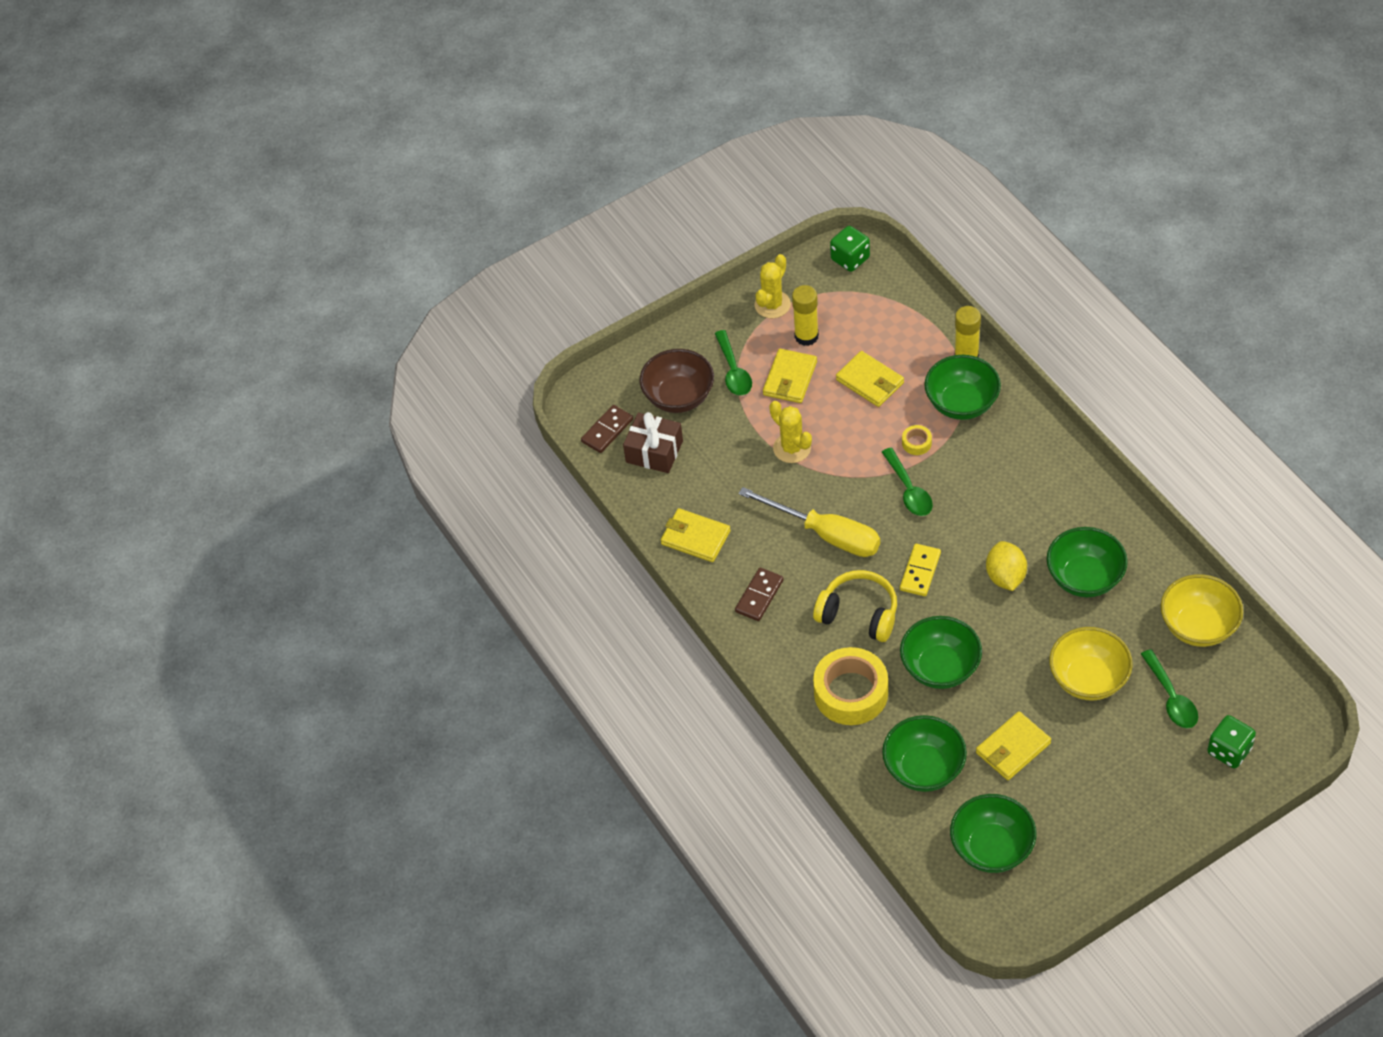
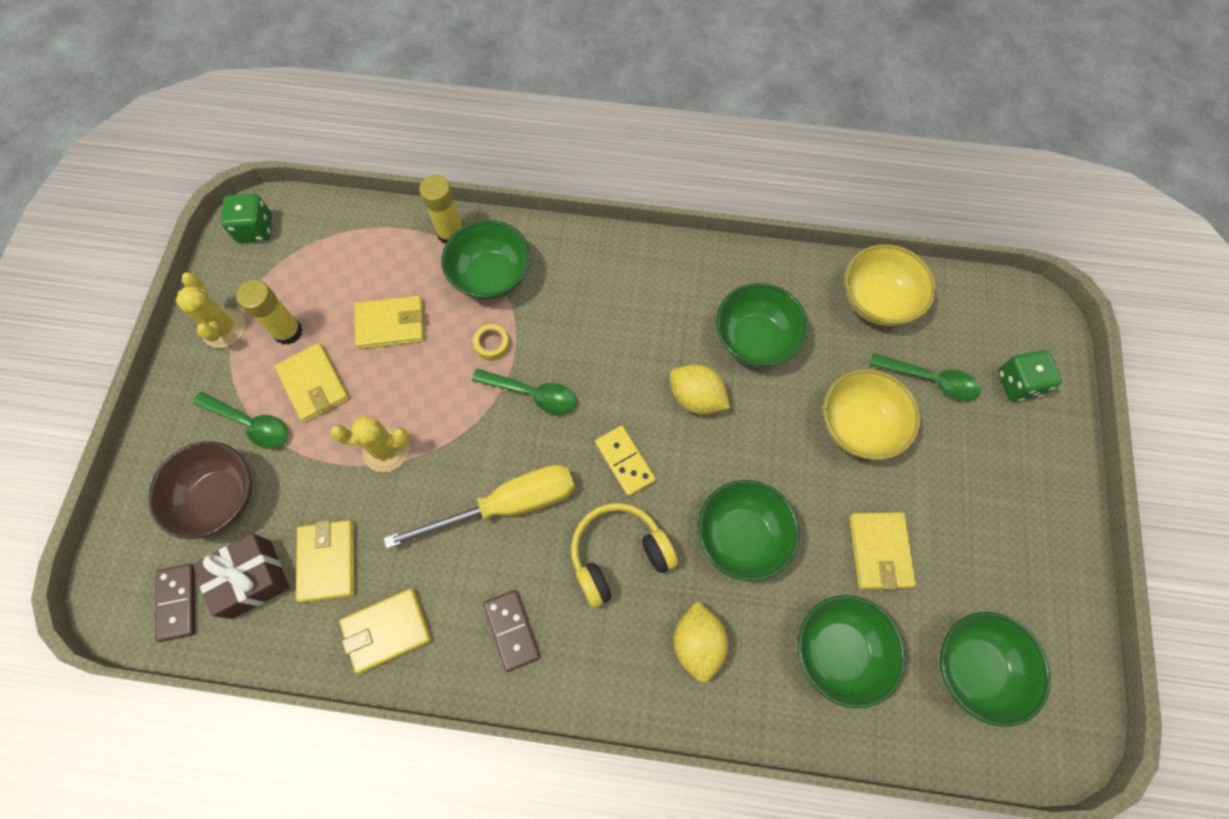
camera: 55 degrees left, 15 degrees up
yellow tape [813,647,888,725] -> yellow lemon [674,601,728,683]
none -> yellow wallet [296,520,355,603]

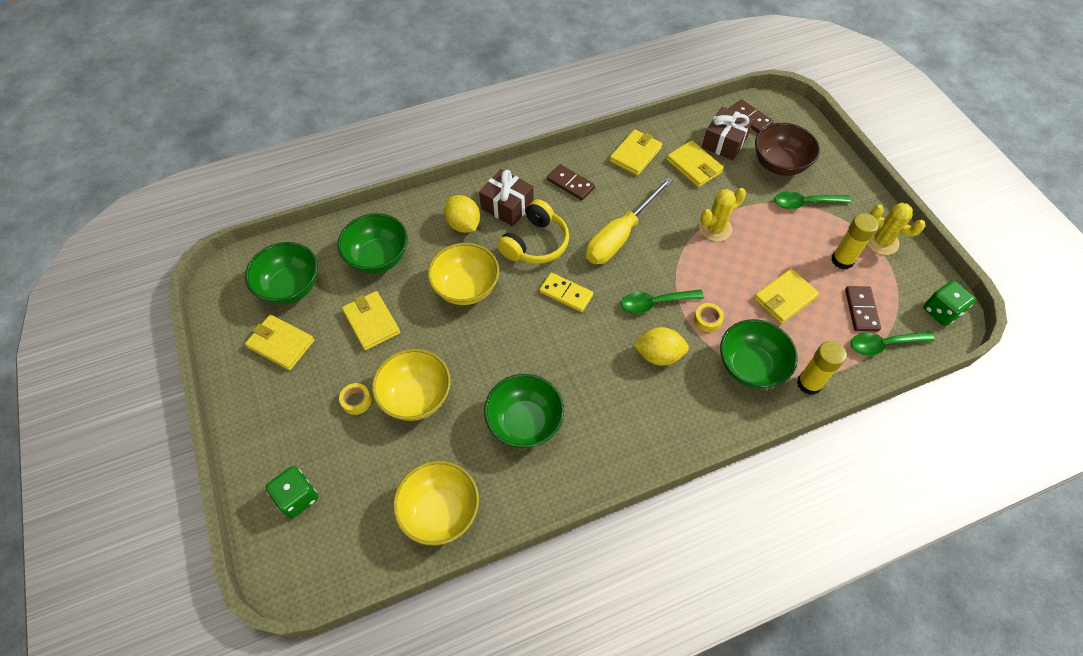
camera: 150 degrees right, 10 degrees down
yellow wallet [274,343,349,423] -> yellow wallet moved to [245,314,315,370]
yellow lemon [670,364,730,415] -> yellow lemon moved to [633,327,689,366]
green bowl [697,480,800,581] -> yellow bowl [428,243,499,305]
green spoon [870,353,981,401] -> green spoon moved to [851,331,935,356]
none -> yellow tape [339,383,371,415]
none -> brown gift [479,169,534,226]
none -> brown domino [845,286,881,331]

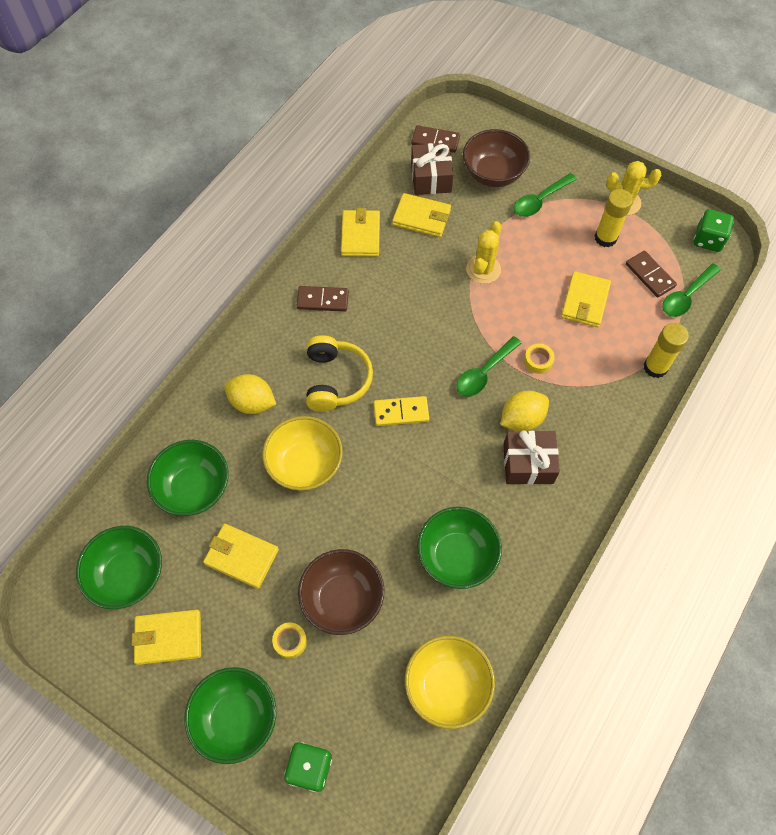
camera: 35 degrees left, 5 degrees up
yellow bowl [372,349,451,421] -> brown bowl [298,549,384,635]
brown gift [479,169,534,226] -> brown gift moved to [503,430,560,485]
yellow screwdriver [586,177,673,264] -> none
green bowl [720,319,798,389] -> green bowl moved to [184,667,276,764]

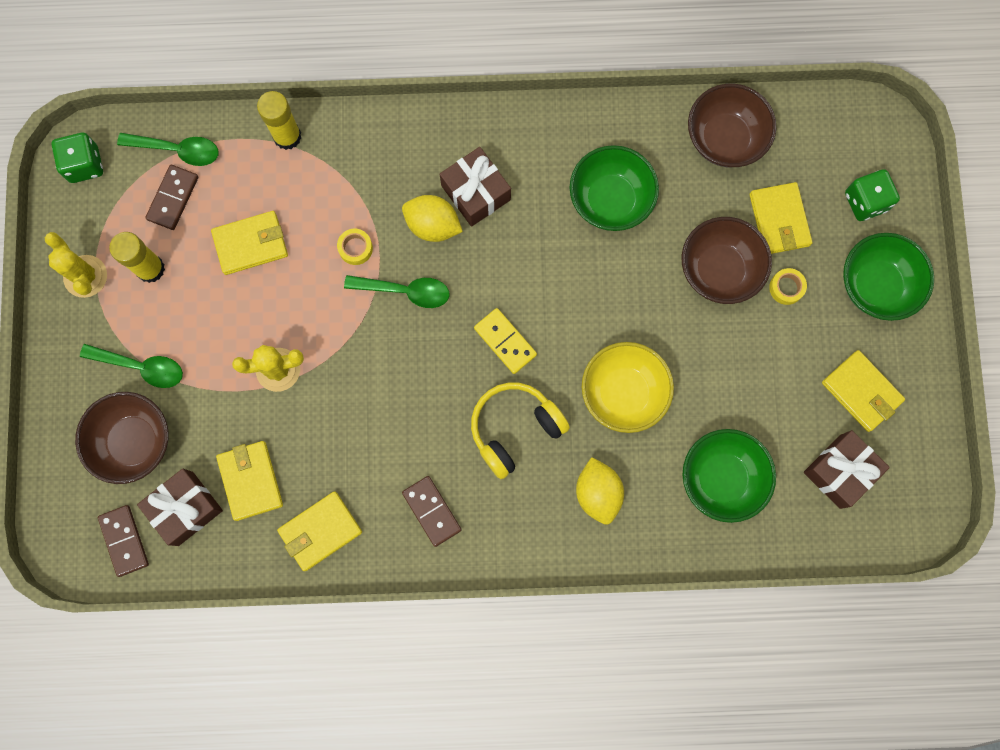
camera: 125 degrees left, 15 degrees up
green bowl [76,526,162,609] -> brown gift [804,430,890,509]
yellow wallet [203,524,279,589] -> yellow wallet moved to [750,182,812,254]
yellow bowl [405,635,495,729] -> brown bowl [688,84,776,167]

